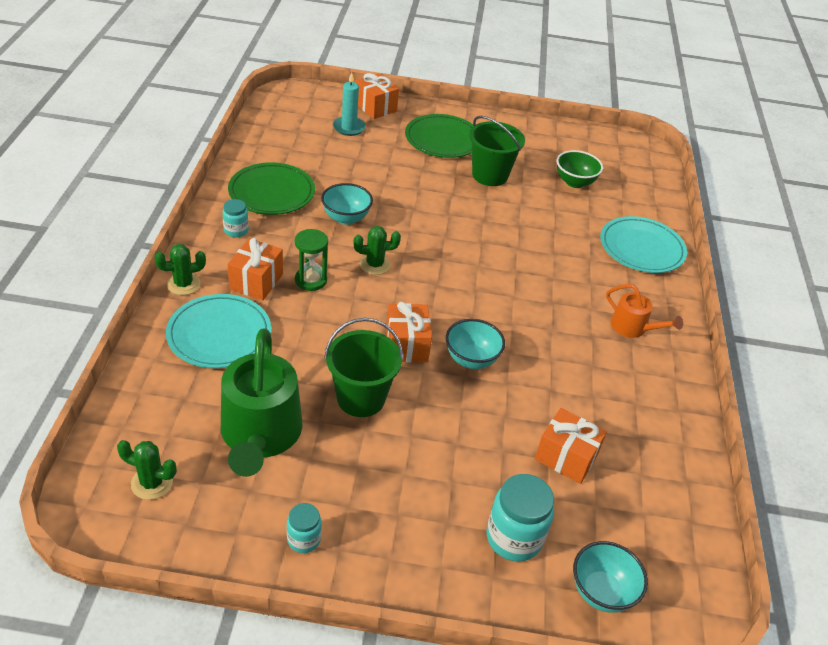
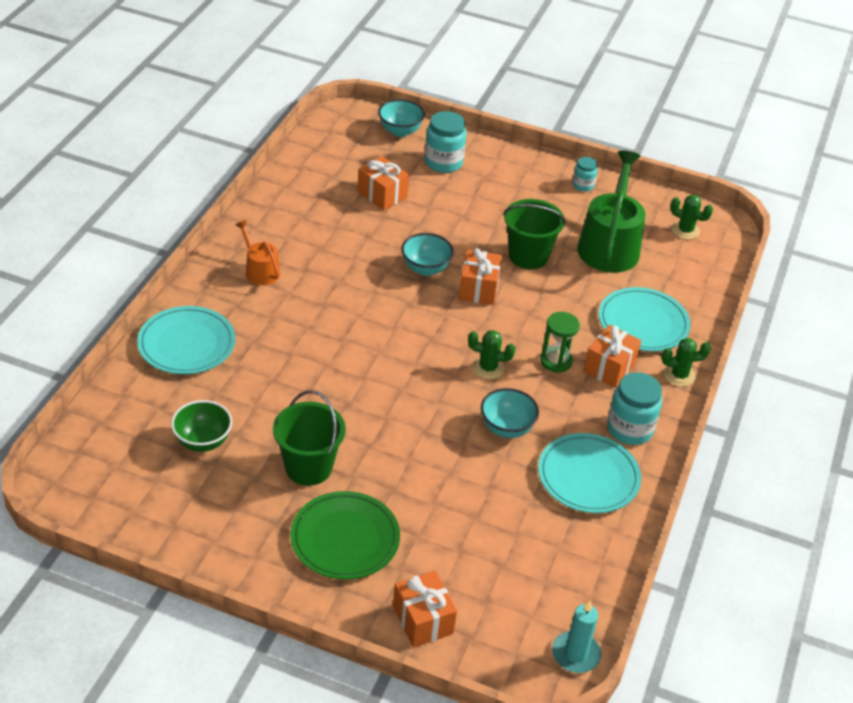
camera: 165 degrees left, 0 degrees up
turquoise jar [223,199,249,237] -> turquoise jar [607,372,662,445], size x1.77
green plate [228,162,315,215] -> turquoise plate [538,433,641,513]
turquoise candle [333,72,366,136] -> turquoise candle moved to [552,601,601,673]

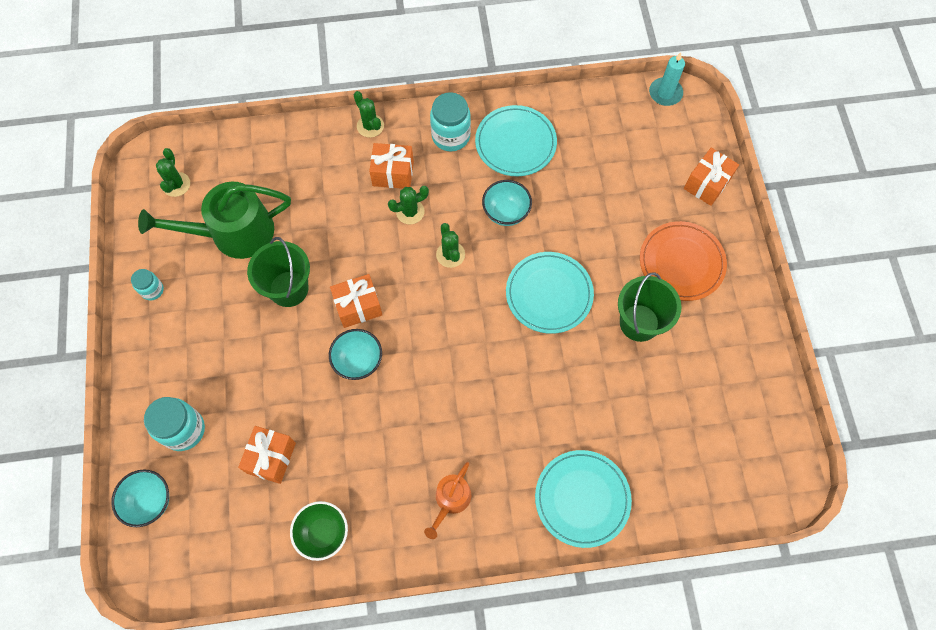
camera: 115 degrees left, 25 degrees up
green bowl [171,400,232,452] -> green bowl moved to [290,501,348,561]
green plate [290,491,400,580] -> orange plate [640,221,727,301]
green hourglass [540,312,580,373] -> green cactus [388,186,429,224]
turquoise plate [599,287,691,351] -> turquoise plate moved to [506,252,594,334]

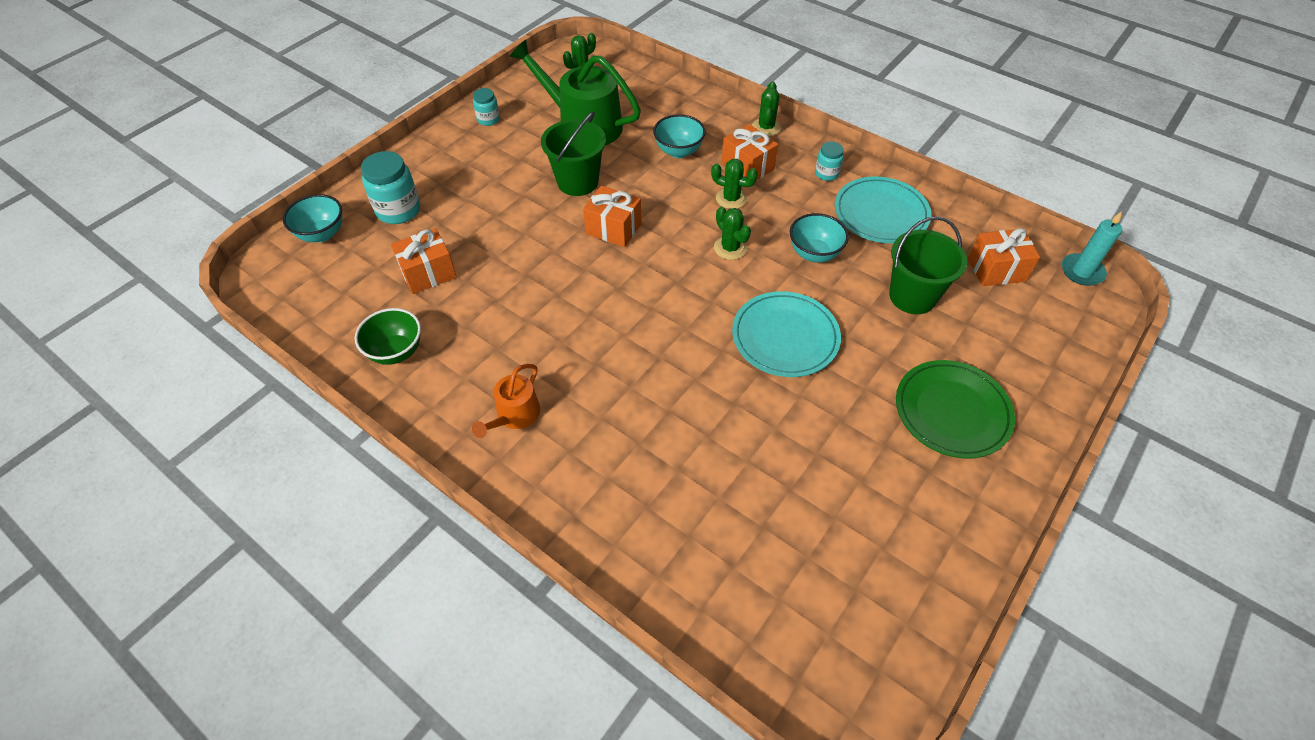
camera: 45 degrees right, 15 degrees down
turquoise bowl [329,329,382,380] -> turquoise bowl moved to [653,114,706,158]
orange watering can [424,462,471,539] -> orange watering can turned 45 degrees counterclockwise [472,364,540,438]
turquoise jar [430,92,471,151] -> turquoise jar [815,141,844,181], size x0.57
green cactus [436,223,465,268] -> green cactus turned 60 degrees counterclockwise [714,207,751,260]
turquoise plate [535,450,632,548] -> none
green bucket [618,272,681,342] -> green bucket moved to [889,216,967,314]
orange plate [640,221,727,301] -> green plate [896,360,1015,459]
orange gift [684,148,739,206] -> orange gift moved to [968,228,1040,286]

